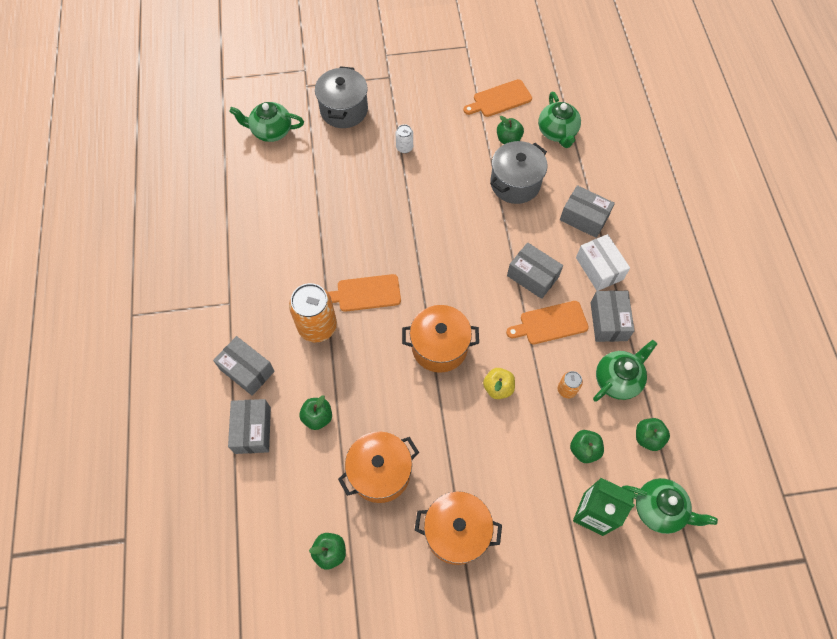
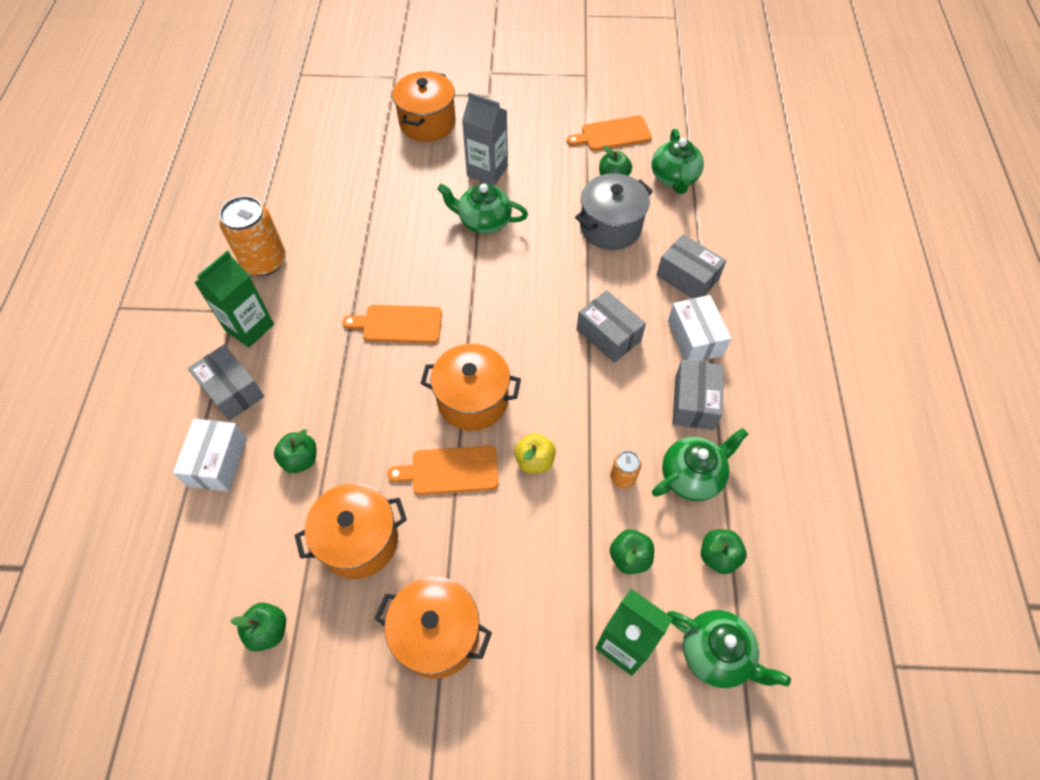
camera: 10 degrees right, 5 degrees down
grey box [228,399,271,454] -> white box [173,418,247,492]
green teapot [229,102,304,142] -> green teapot moved to [437,183,528,234]
orange can [289,283,337,342] -> orange can moved to [219,196,286,276]
grey pot [315,66,368,128] -> orange pot [392,71,456,142]
white can [395,124,413,153] -> grey carton [462,92,508,186]
orange cutting board [506,301,589,344] -> orange cutting board moved to [387,445,499,495]
none -> green carton [194,251,274,348]

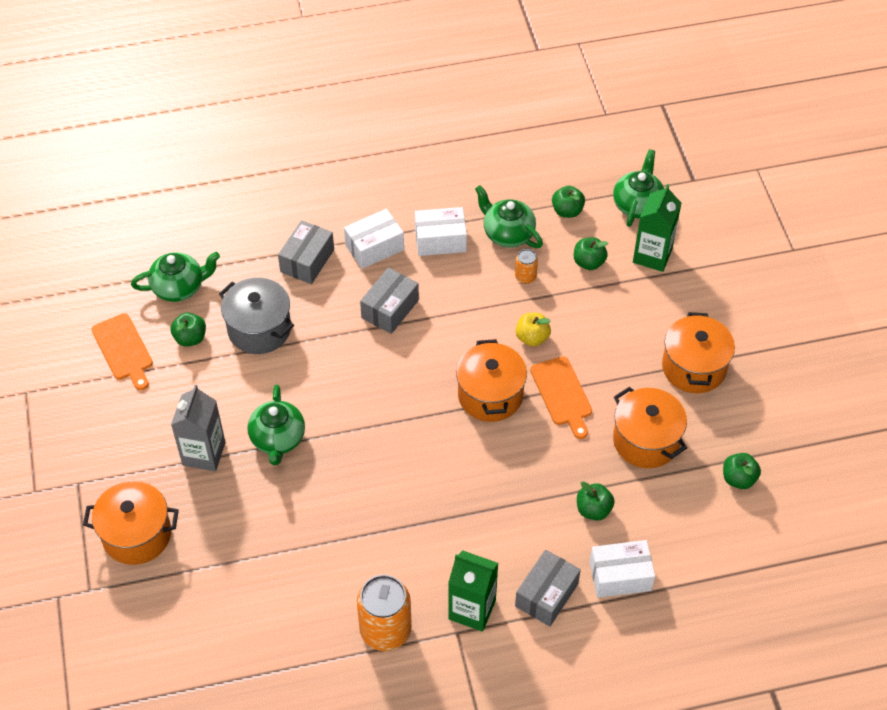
camera: 105 degrees left, 5 degrees down
orange cutting board [342,305,442,344] -> none
grey box [672,359,724,430] -> white box [415,207,467,256]

